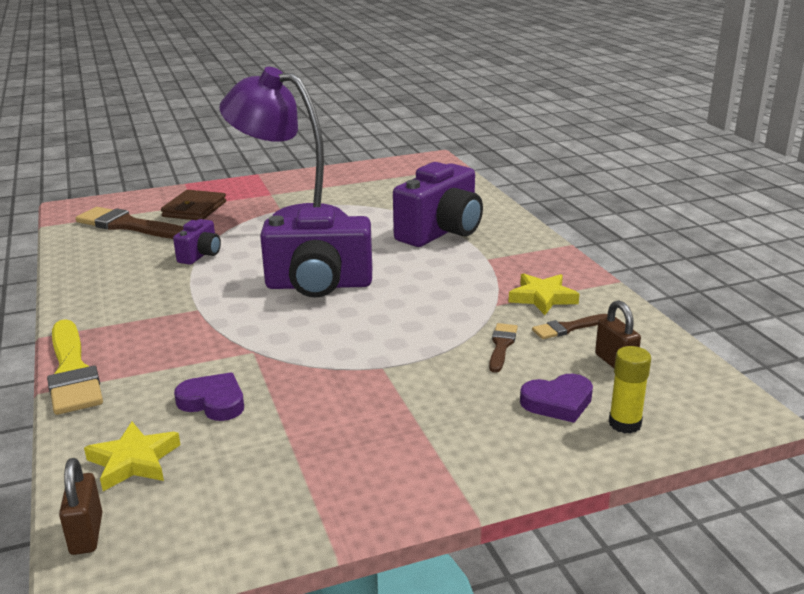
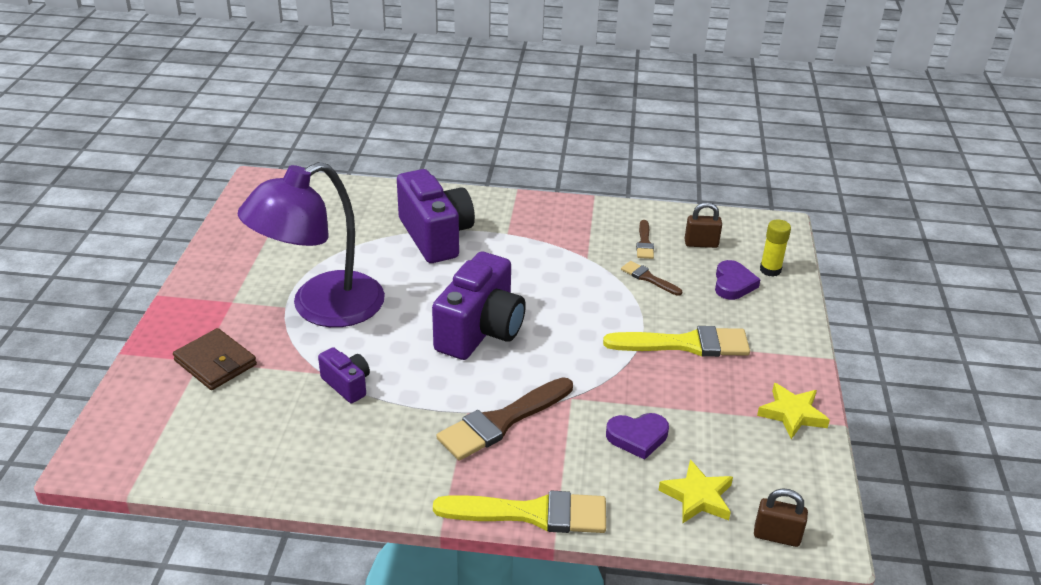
camera: 65 degrees left, 10 degrees up
brown brush [76,207,183,239] -> brown brush moved to [436,377,573,461]
purple heart [174,373,244,421] -> purple heart turned 150 degrees counterclockwise [606,413,669,460]
yellow star [509,273,579,315] -> yellow star moved to [757,383,830,439]
none -> yellow brush [603,326,750,357]

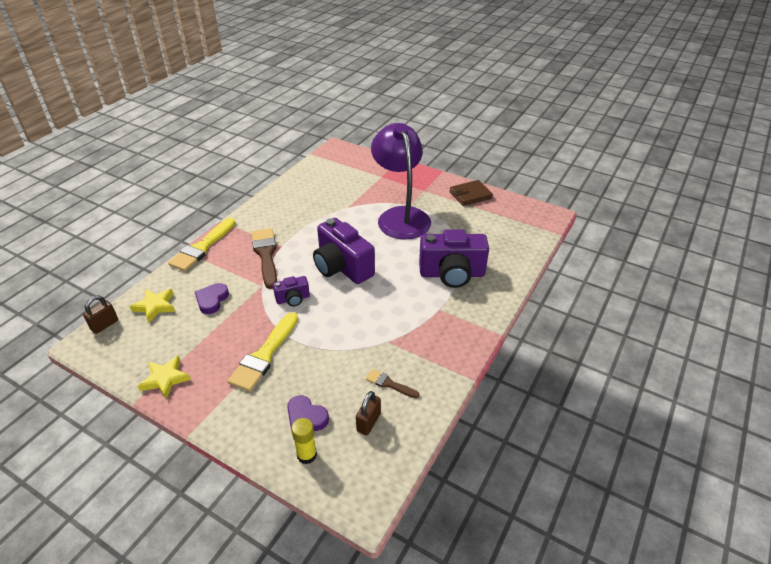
camera: 115 degrees right, 5 degrees up
brown wallet [173,328,257,390] -> brown wallet moved to [450,180,493,206]
purple camera [318,347,370,403] -> purple camera moved to [273,276,310,306]
brown brush [621,261,682,296] -> none

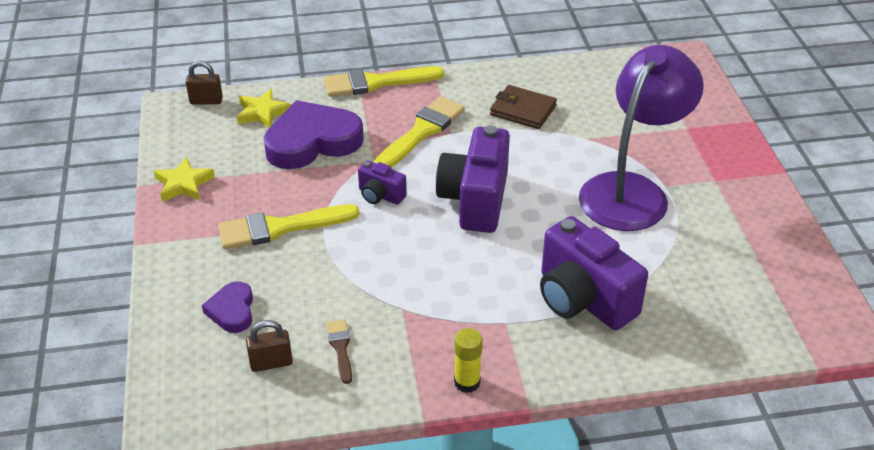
camera: 50 degrees right, 0 degrees up
purple heart [195,283,229,314] -> purple heart [263,100,364,169], size x1.98
brown brush [252,228,277,289] -> yellow brush [374,96,465,168]
yellow glue stick [291,418,317,464] -> yellow glue stick moved to [454,328,483,393]
brown wallet [450,180,493,206] -> brown wallet moved to [490,85,557,129]

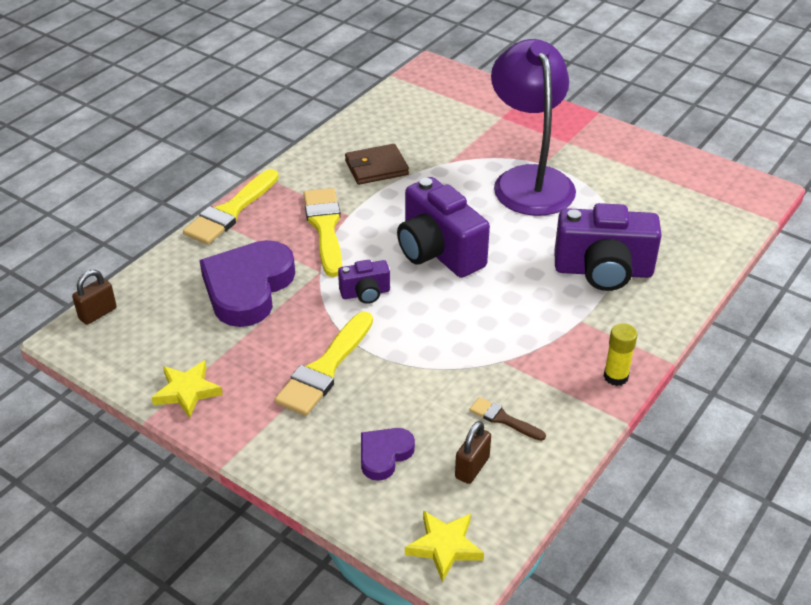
camera: 45 degrees left, 0 degrees up
purple heart [202,281,253,333] -> purple heart turned 90 degrees clockwise [361,428,415,481]
yellow star [237,89,291,128] -> yellow star moved to [405,510,484,582]

